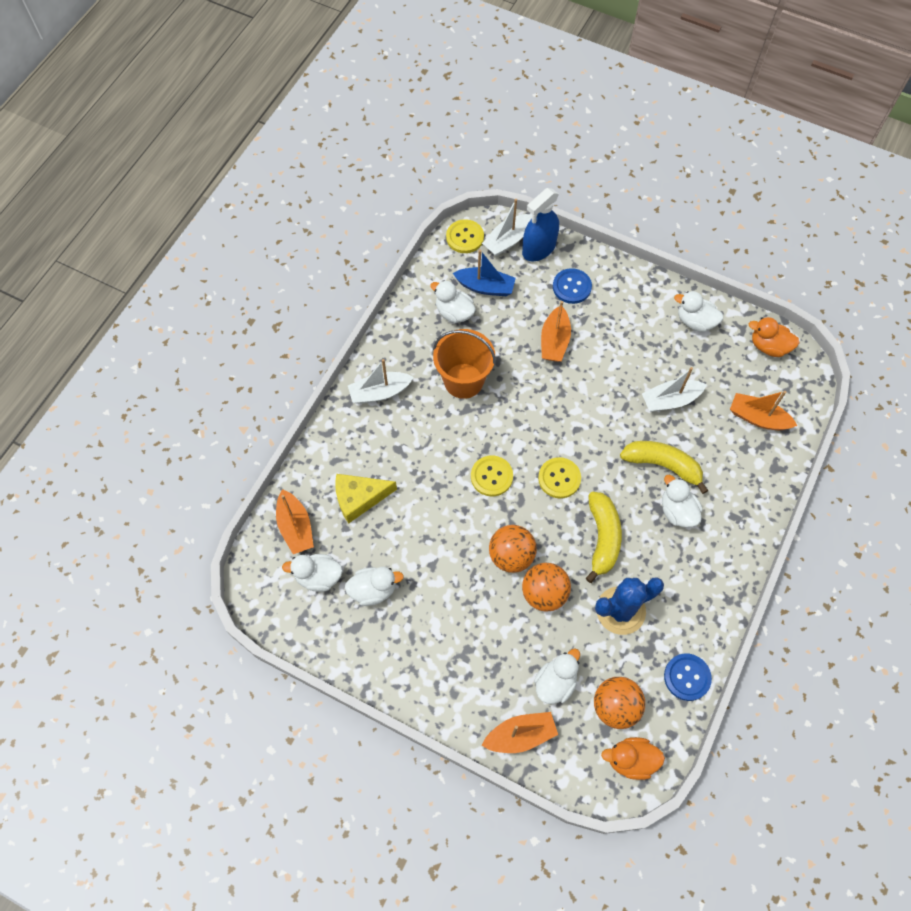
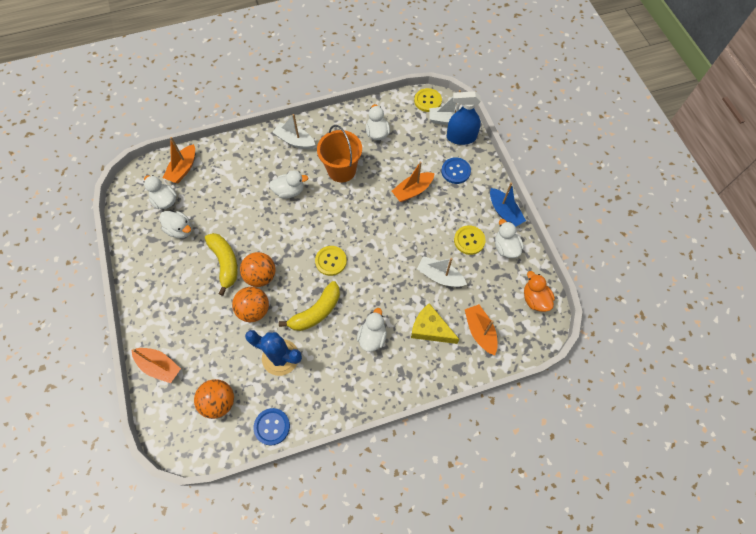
camera: 45 degrees right, 0 degrees up
yellow cheese [335,474,397,524] -> yellow cheese moved to [411,303,459,344]
blue boat [453,250,516,296] -> blue boat moved to [490,183,526,227]
yellow button [471,455,513,496] -> yellow button moved to [454,225,486,255]
white duck [534,648,580,704] -> white duck moved to [269,170,308,199]
orange duck [601,737,665,780] -> none
yellow banana [620,441,708,494] -> yellow banana moved to [205,233,238,296]

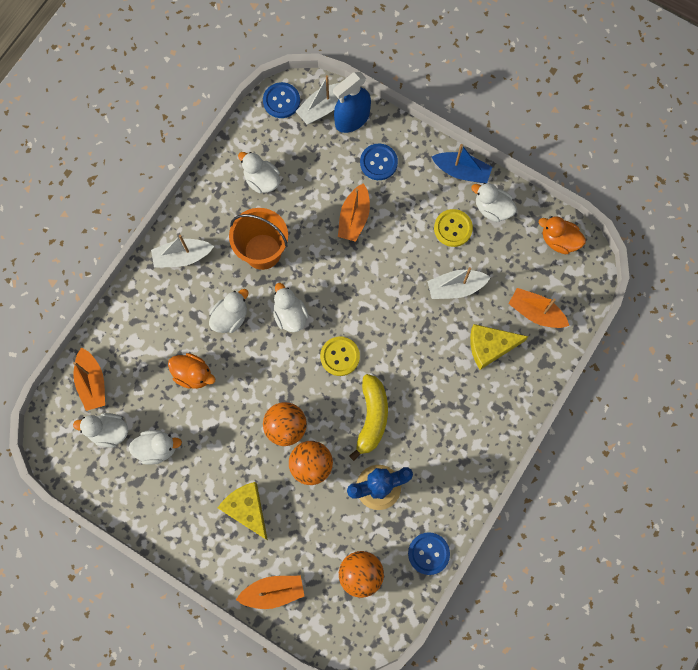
camera: 40 degrees left, 10 degrees up
yellow banana [205,233,238,296] -> none
white duck [357,308,387,352] -> white duck moved to [273,283,309,332]
yellow button [414,88,442,112] -> blue button [263,82,300,118]
none -> orange duck [168,353,215,389]
none -> yellow cheese [218,482,268,540]

